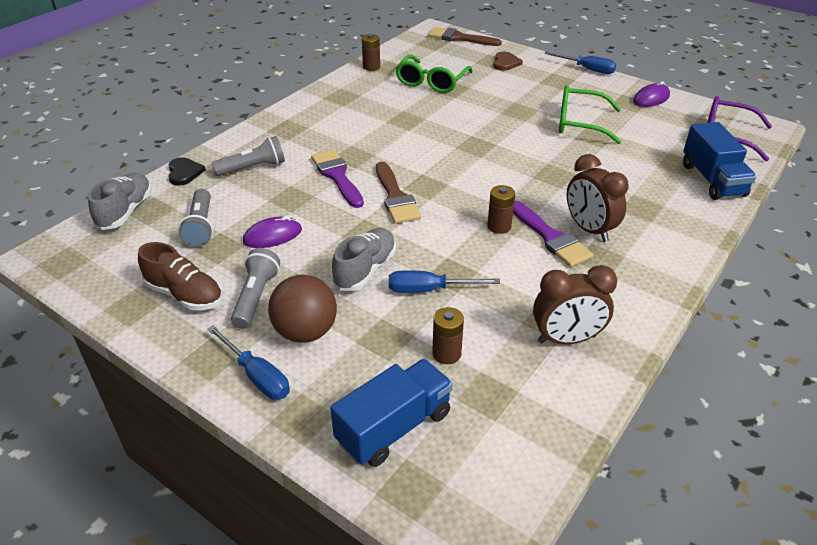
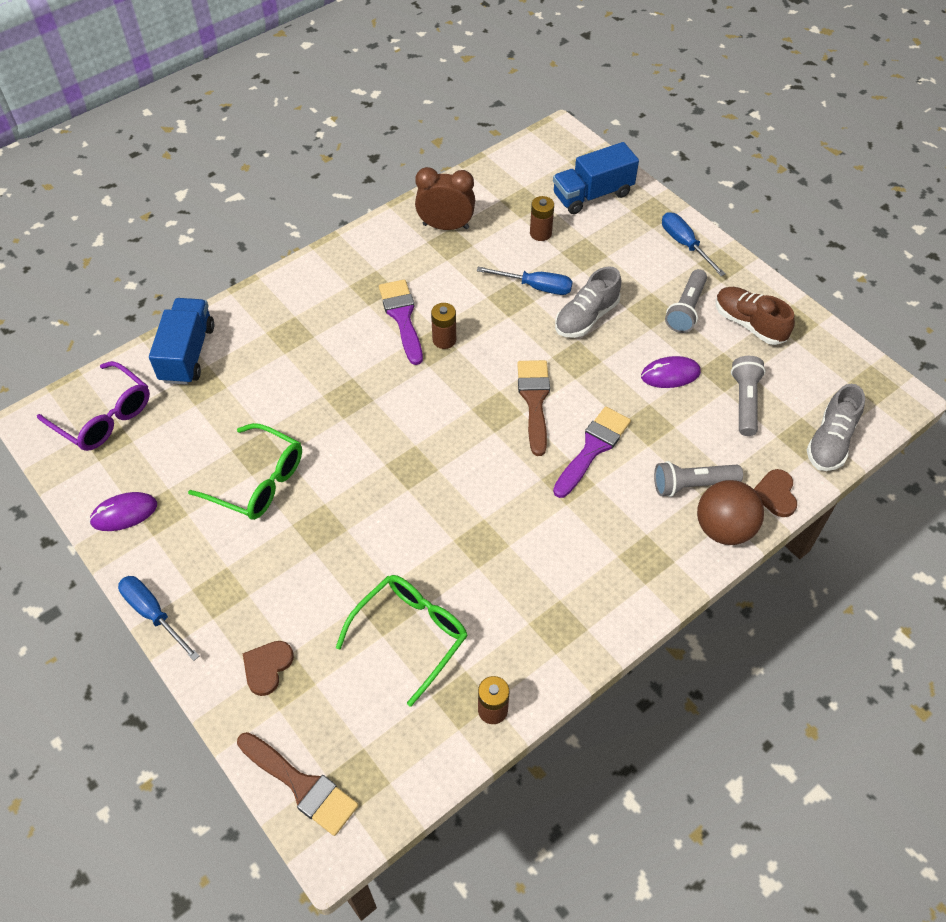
camera: 165 degrees left, 15 degrees up
black heart [168,157,205,186] -> brown heart [754,469,797,517]
brown ball [268,275,337,343] -> brown ball moved to [697,480,764,545]
purple brush [311,149,364,208] -> purple brush turned 135 degrees counterclockwise [553,406,631,498]
brown clock [567,154,628,242] -> none

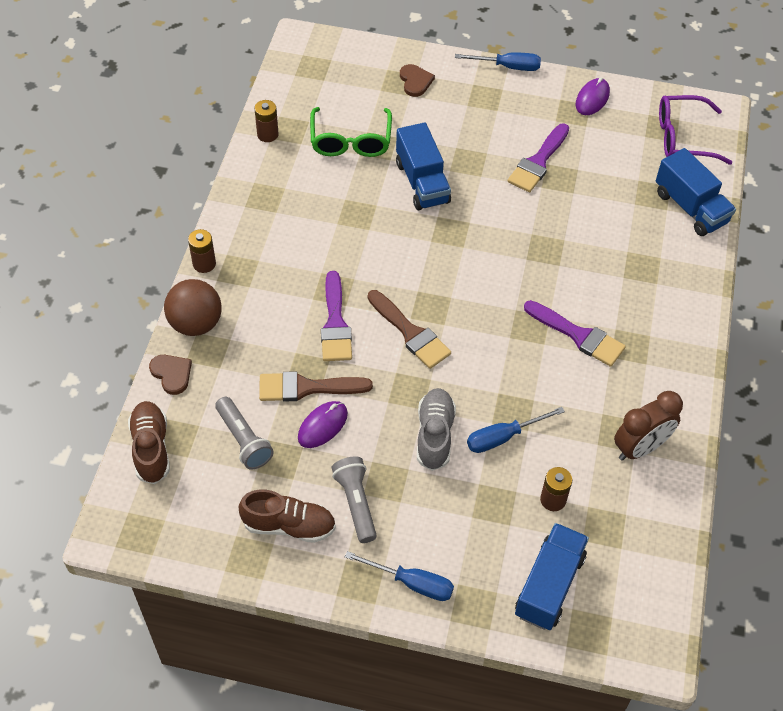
camera: 140 degrees right, 0 degrees up
green glasses [188,423,302,520] -> purple brush [508,123,569,192]
brown brush [237,732,359,836] -> brown brush moved to [259,371,373,402]
brown battery [431,303,456,349] -> brown battery moved to [188,229,216,273]
grey flashlight [654,461,743,497] -> none
grey shoe [806,384,865,471] -> brown shoe [128,401,170,484]
none -> blue truck [396,122,451,210]

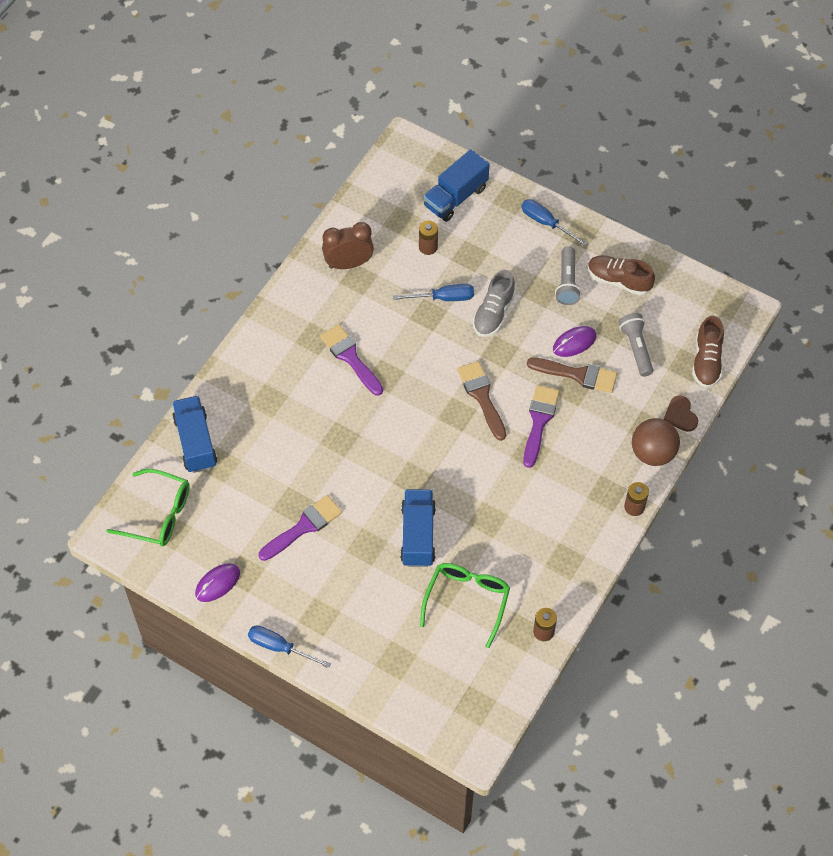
camera: 160 degrees left, 5 degrees up
brown heart [400,64,435,97] -> none
purple glasses [659,95,732,165] -> green glasses [107,469,190,546]

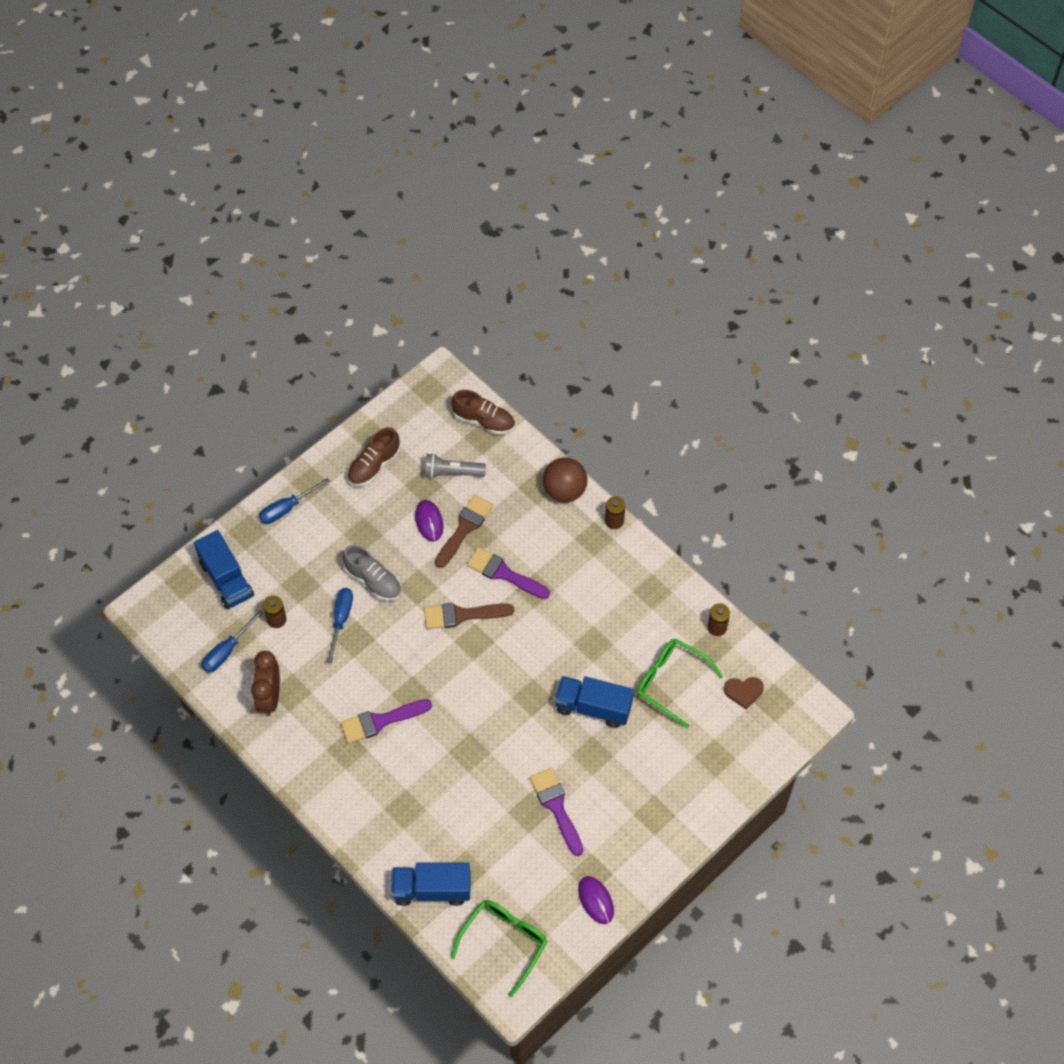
camera: 75 degrees left, 0 degrees up
blue screwdriver [248,625,331,668] -> blue screwdriver moved to [201,610,264,673]
grey flashlight [555,246,581,305] -> none
brown heart [664,396,698,432] -> brown heart moved to [724,677,764,709]

